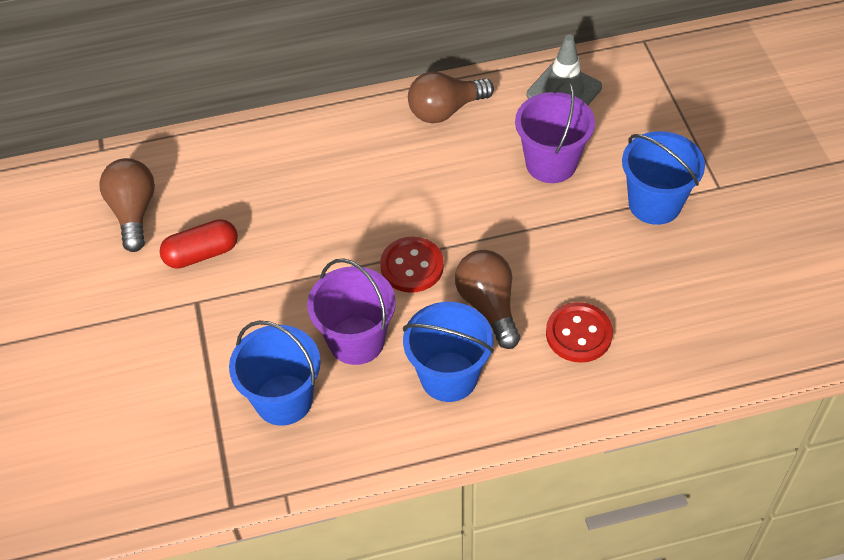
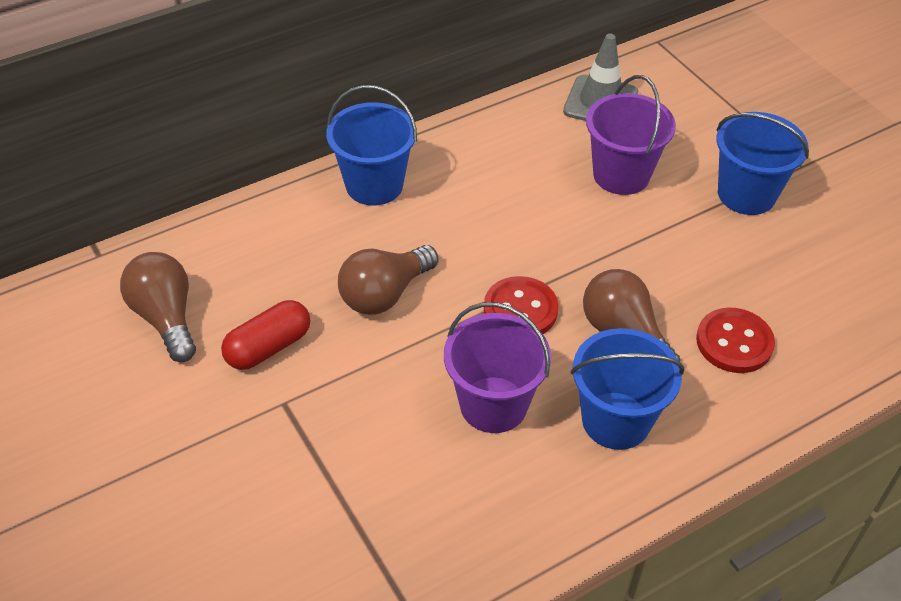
camera: 20 degrees left, 5 degrees down
blue bucket [229,321,321,426] -> blue bucket moved to [326,85,417,206]
brown light bulb [408,71,494,123] -> brown light bulb moved to [338,245,439,315]

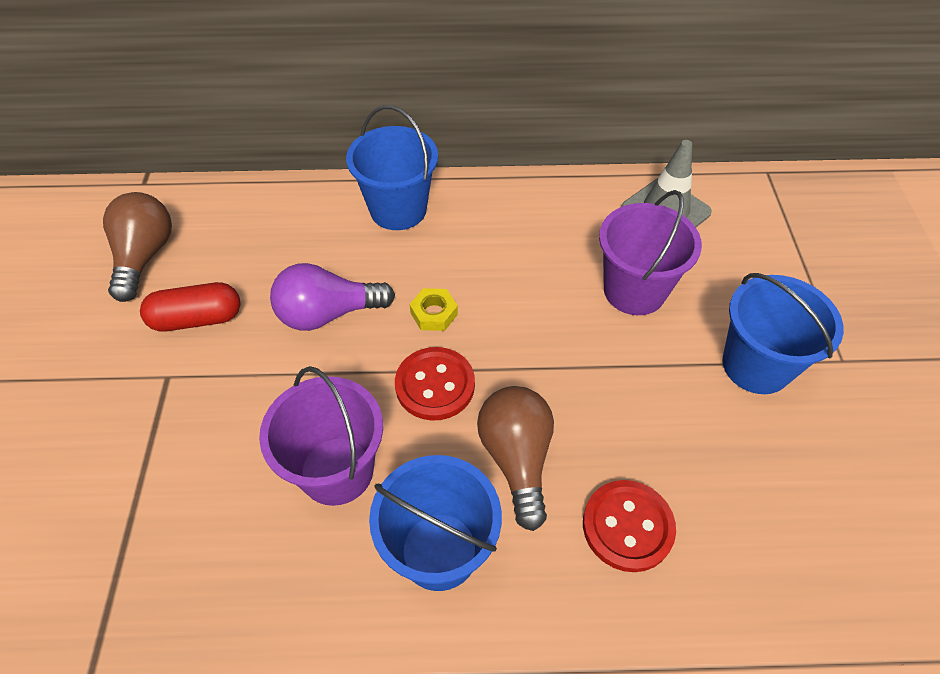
camera: 30 degrees right, 5 degrees up
brown light bulb [338,245,439,315] -> purple light bulb [270,263,395,331]
none -> yellow nut [410,288,458,331]

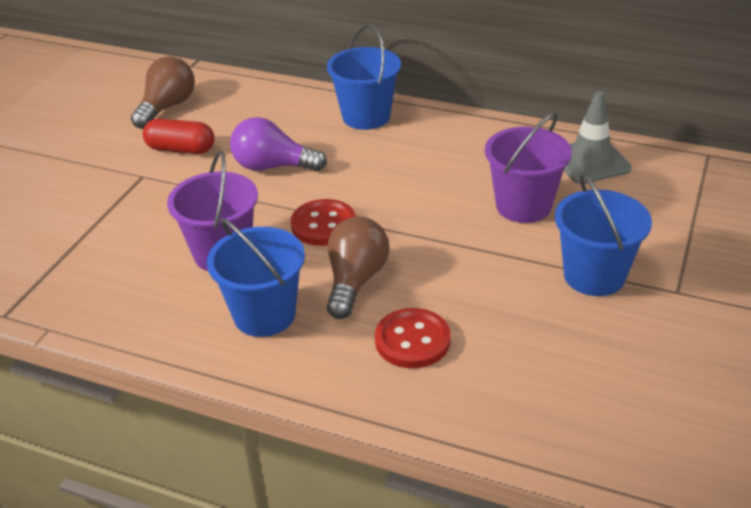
camera: 25 degrees right, 15 degrees down
yellow nut [410,288,458,331] -> none

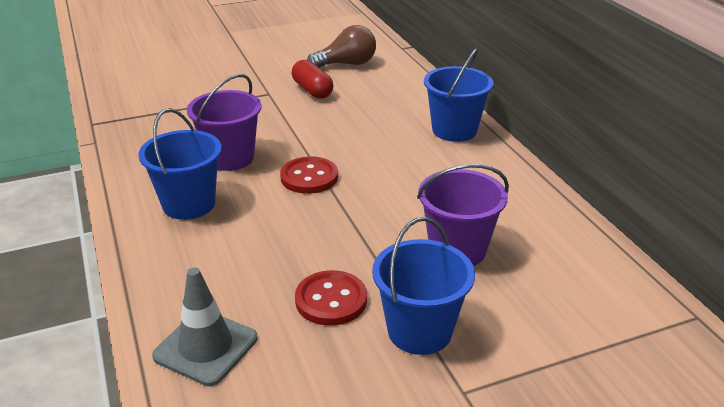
camera: 45 degrees right, 5 degrees down
purple light bulb [230,117,327,172] -> none
brown light bulb [327,217,389,319] -> none
red button [375,308,450,368] -> red button moved to [295,270,367,326]
grey traffic cone [564,91,632,184] -> grey traffic cone moved to [152,268,258,386]

